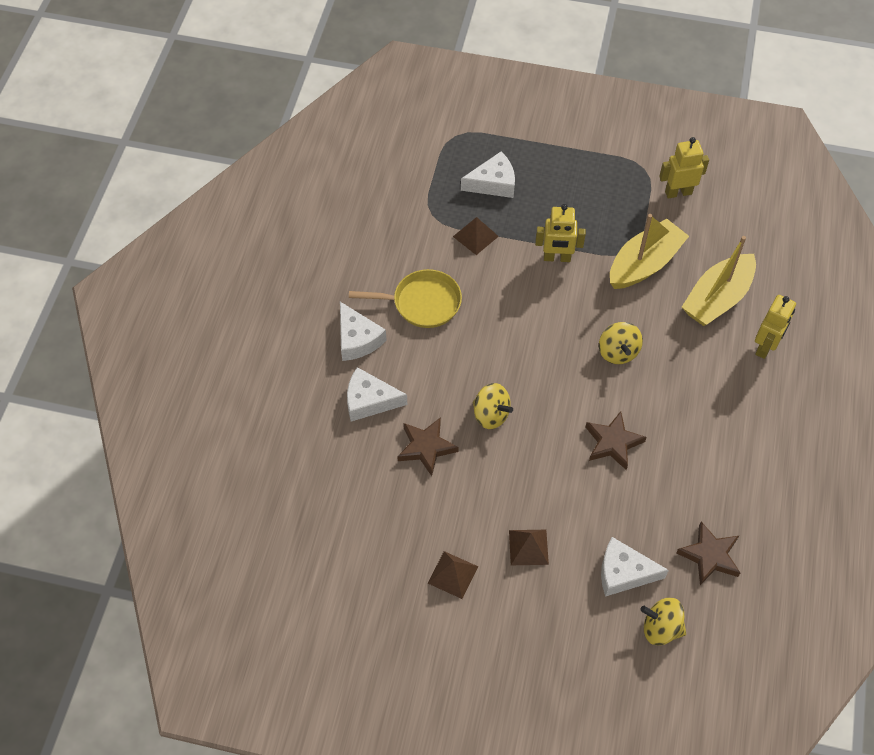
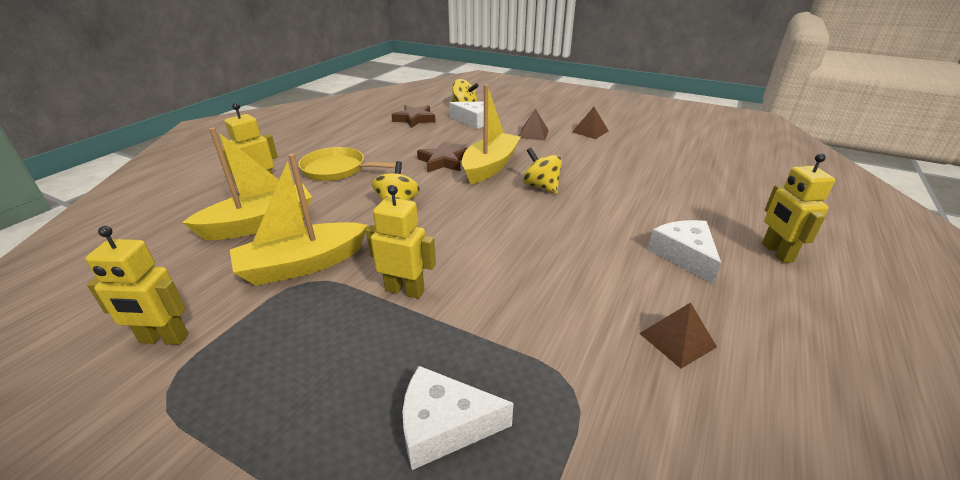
camera: 165 degrees left, 25 degrees down
white cheese [347,367,407,422] -> none
yellow pan [349,269,462,328] -> yellow pan moved to [298,147,396,181]
brown star [397,417,459,476] -> none
brown pyramid [453,217,499,255] -> brown pyramid moved to [639,303,717,369]
none -> yellow boat [462,84,521,184]
none -> yellow robot [762,153,835,263]

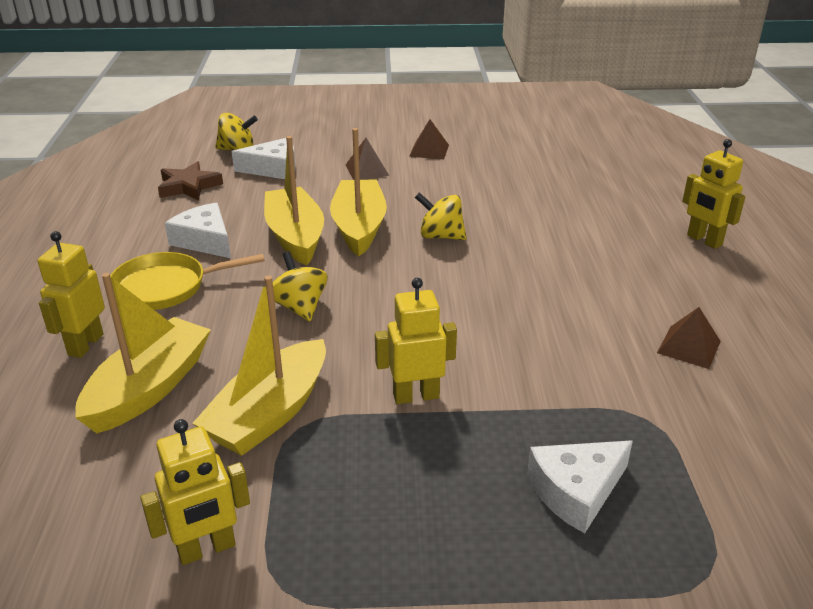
camera: 30 degrees left, 0 degrees up
brown star [417,142,468,172] -> yellow boat [264,136,324,265]
white cheese [648,220,721,284] -> white cheese moved to [165,203,231,258]

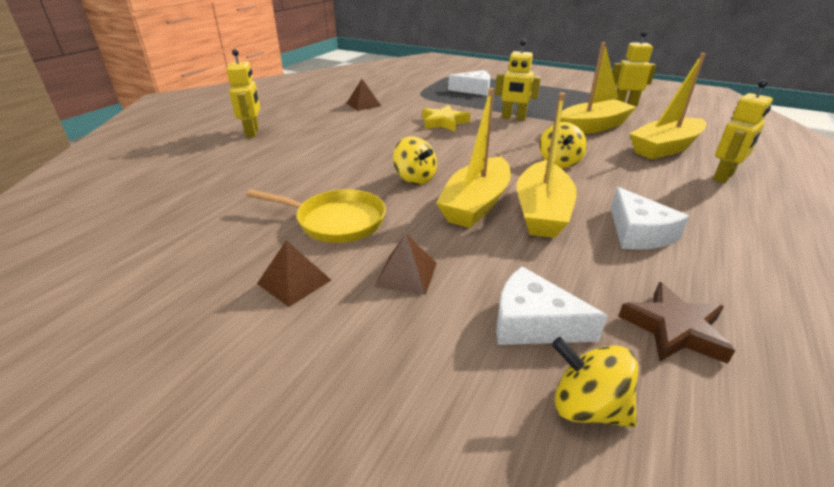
camera: 150 degrees left, 0 degrees up
yellow pan [110,252,265,310] -> yellow pan moved to [247,189,386,243]
none -> yellow star [422,105,471,131]

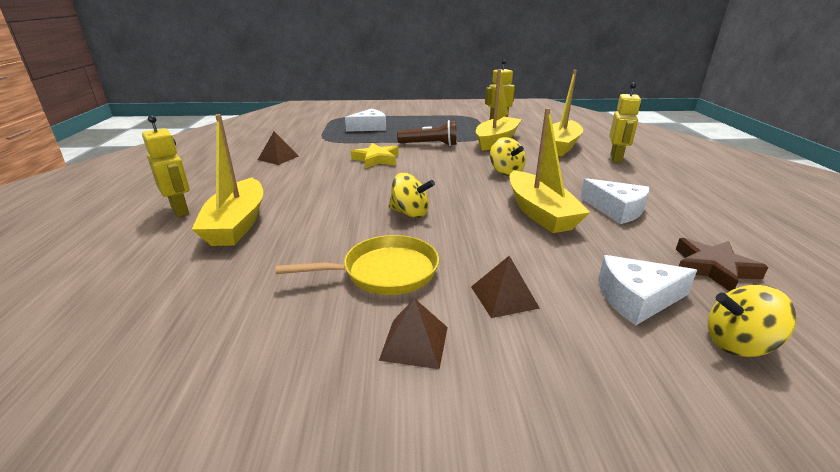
camera: 30 degrees left, 5 degrees down
yellow boat [436,88,511,228] -> yellow boat moved to [192,114,263,246]
yellow robot [495,39,541,120] -> brown flashlight [397,120,457,146]

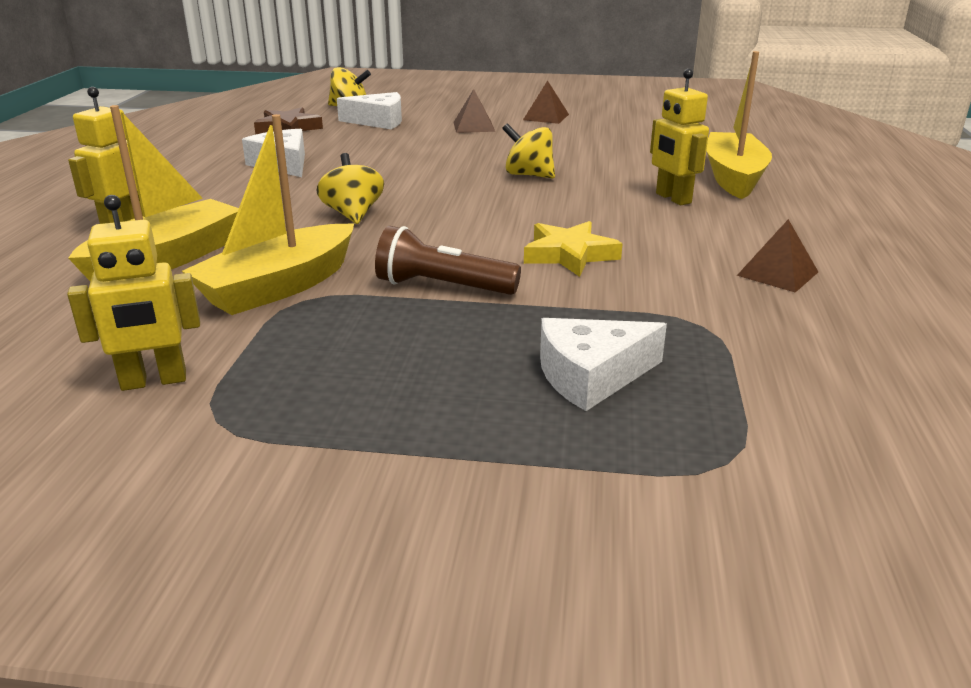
camera: 170 degrees left, 0 degrees up
yellow robot [142,115,190,217] -> yellow robot moved to [650,69,709,205]
yellow pan [276,235,439,295] -> none
yellow boat [510,108,590,233] -> none

